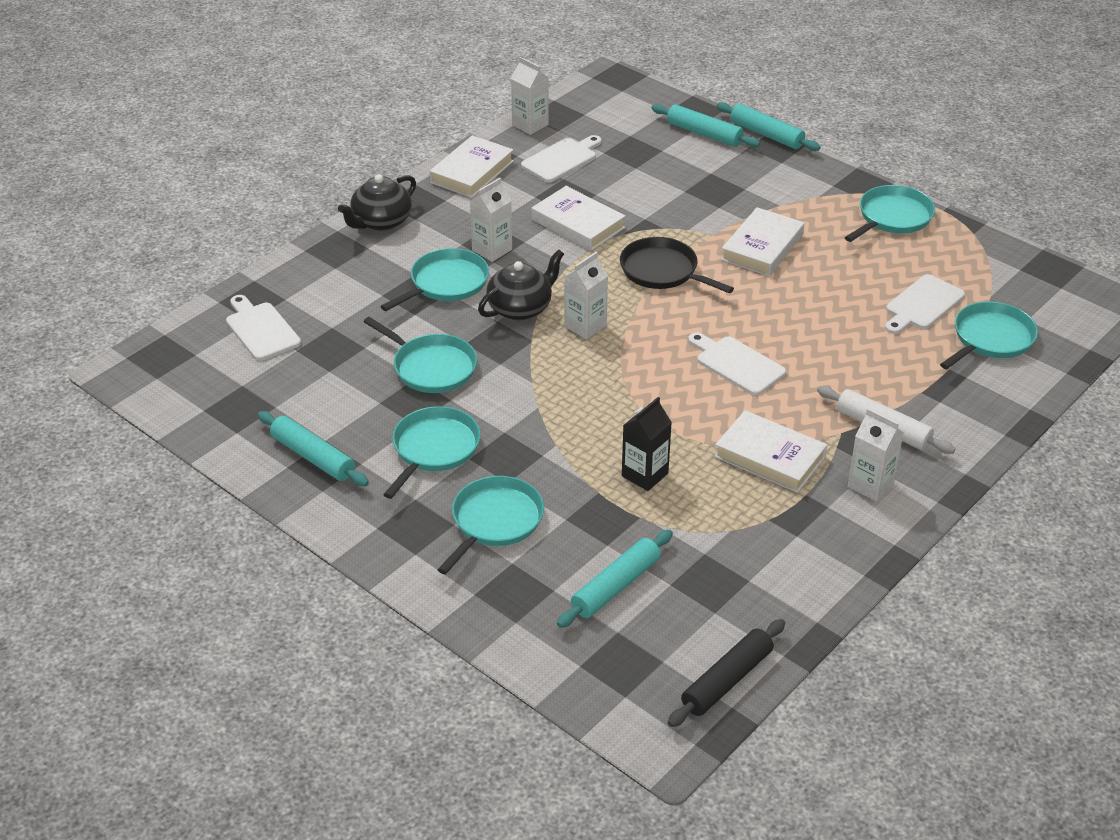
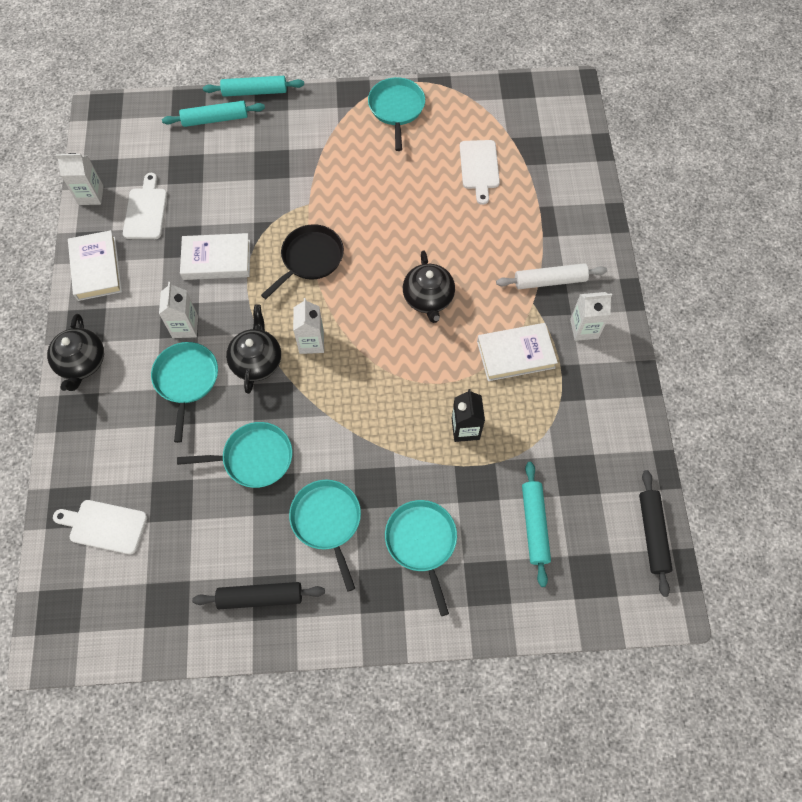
camera: 45 degrees left, 25 degrees up
turquoise rolling pin [258,411,369,486] -> black rolling pin [192,582,325,609]
black pan [620,237,734,293] -> black pan turned 135 degrees clockwise [261,224,344,299]
white cutting board [688,332,786,395] -> black teapot [403,250,455,323]
white book [721,207,805,276] -> none
turquoise pan [940,302,1038,369] -> none

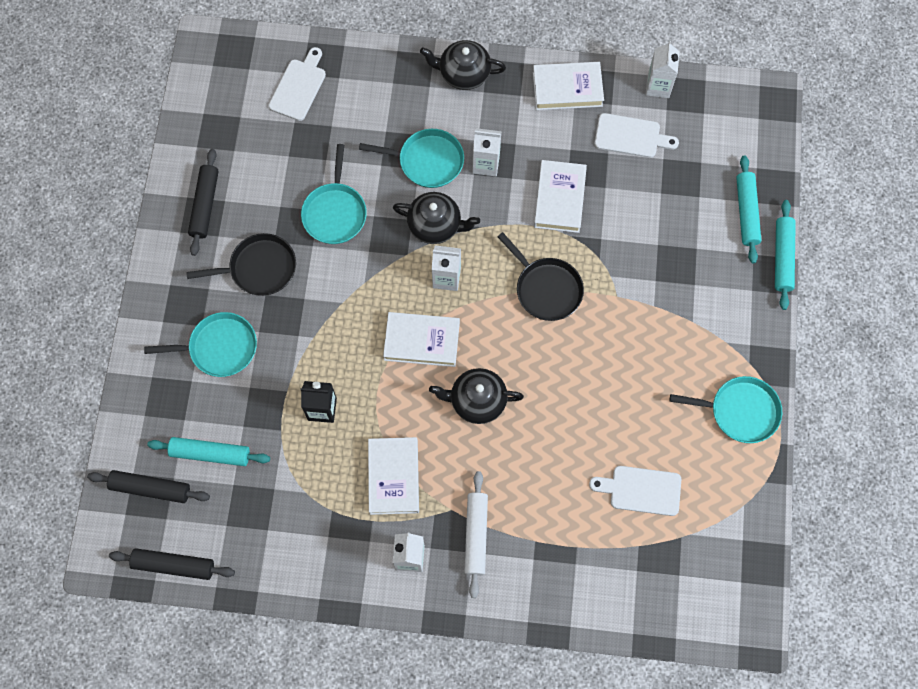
camera: 100 degrees right, 5 degrees up
turquoise pan [289,480,361,592] -> black pan [186,233,296,296]
none -> black rolling pin [87,470,210,503]
none -> white book [383,312,460,367]

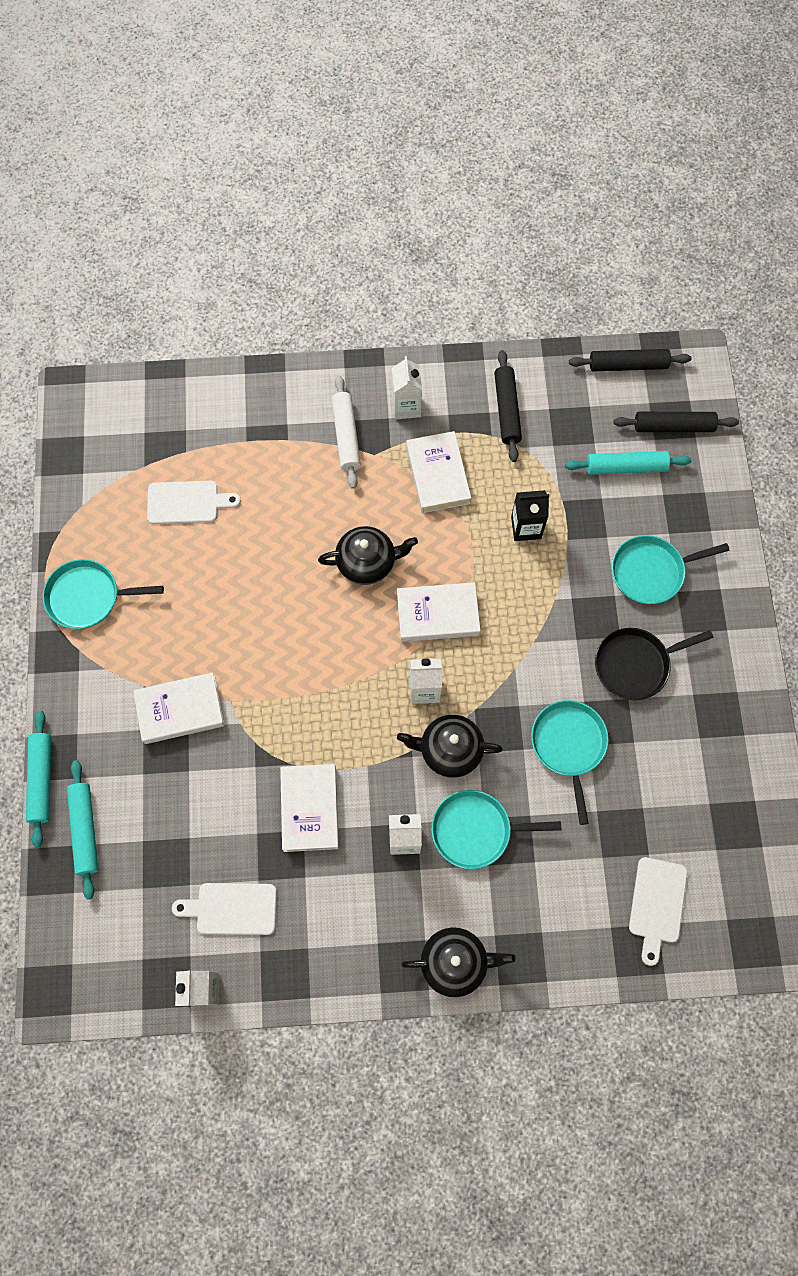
camera: 170 degrees right, 0 degrees up
black rolling pin [188,149,219,256] -> black rolling pin moved to [494,350,522,462]
black pan [498,232,584,321] -> none
white book [533,62,604,110] -> white book moved to [133,672,225,744]

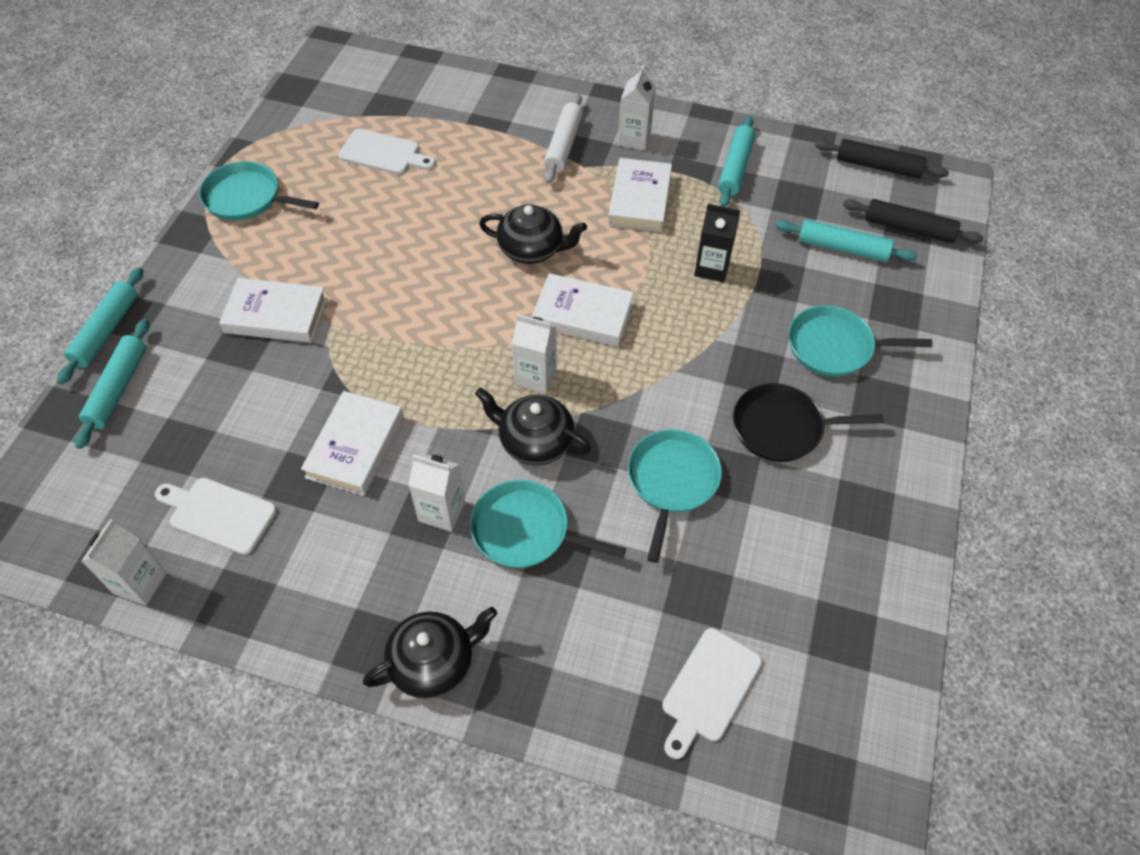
camera: 20 degrees right, 15 degrees down
black teapot [401,927,515,997] -> black teapot turned 45 degrees counterclockwise [363,607,497,699]
black rolling pin [494,350,522,462] -> turquoise rolling pin [718,116,755,207]

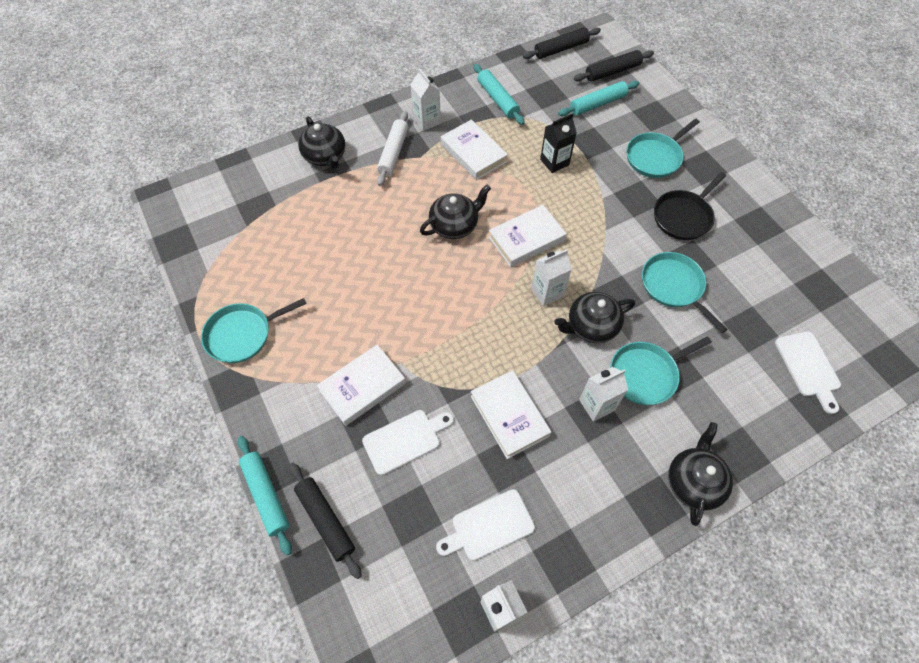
camera: 45 degrees left, 5 degrees up
turquoise rolling pin [75,319,149,449] -> black rolling pin [289,463,362,579]
white cutting board [338,129,435,174] -> white cutting board moved to [362,410,454,475]
white rolling pin [544,94,583,184] -> white rolling pin turned 45 degrees clockwise [377,111,408,186]
none -> black teapot [298,117,345,169]

